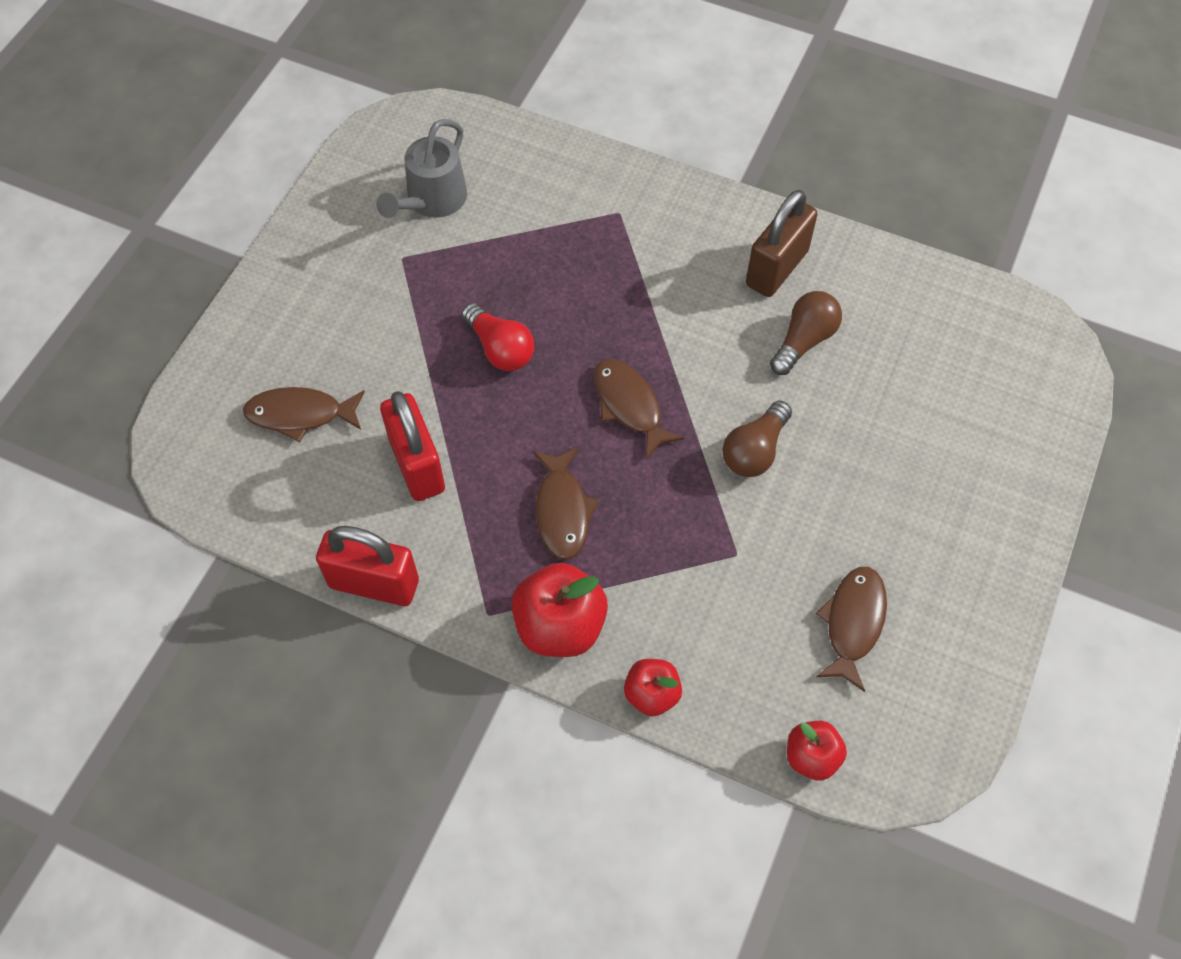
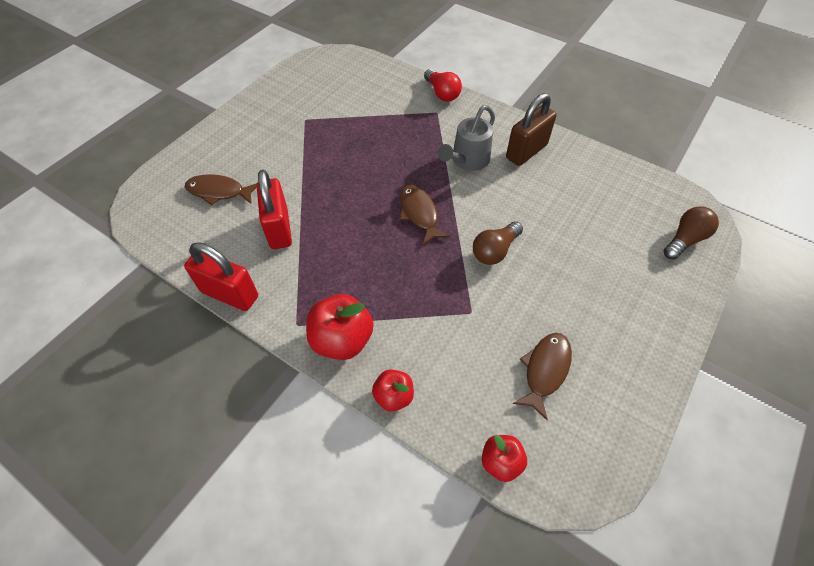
camera: 10 degrees right, 5 degrees down
grey watering can [376,119,467,218] -> grey watering can moved to [438,105,495,171]
red light bulb [461,303,534,371] -> red light bulb moved to [424,69,462,101]
brown fish [533,448,599,560] -> none
brown light bulb [770,291,842,375] -> brown light bulb moved to [663,206,719,260]

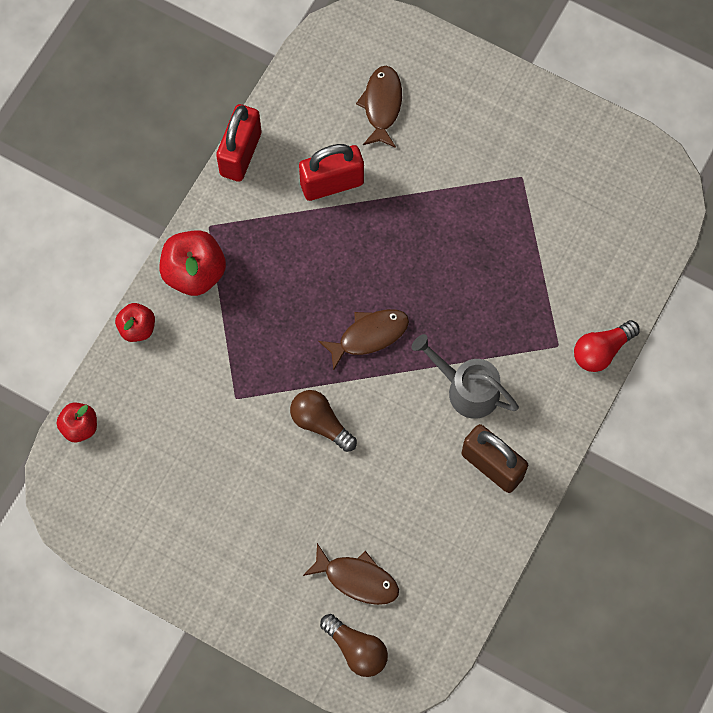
camera: 85 degrees right, 15 degrees up
brown fish [513,333,572,420] -> brown fish moved to [303,543,399,605]

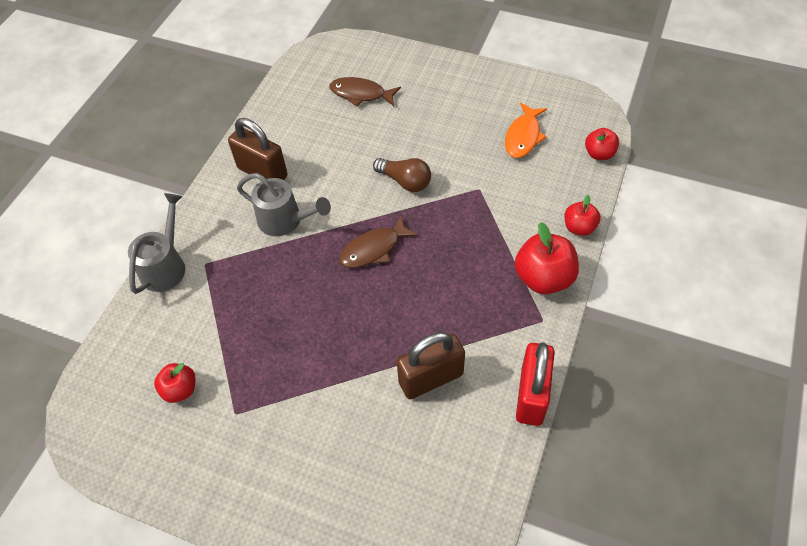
camera: 175 degrees right, 15 degrees down
red padlock [299,144,364,201] -> brown padlock [397,332,465,399]
brown light bulb [320,614,388,677] -> none
brown fish [356,66,402,148] -> none
red light bulb [574,320,640,372] -> grey watering can [128,193,185,294]
none -> red apple [154,363,195,403]
none -> orange fish [505,103,547,158]

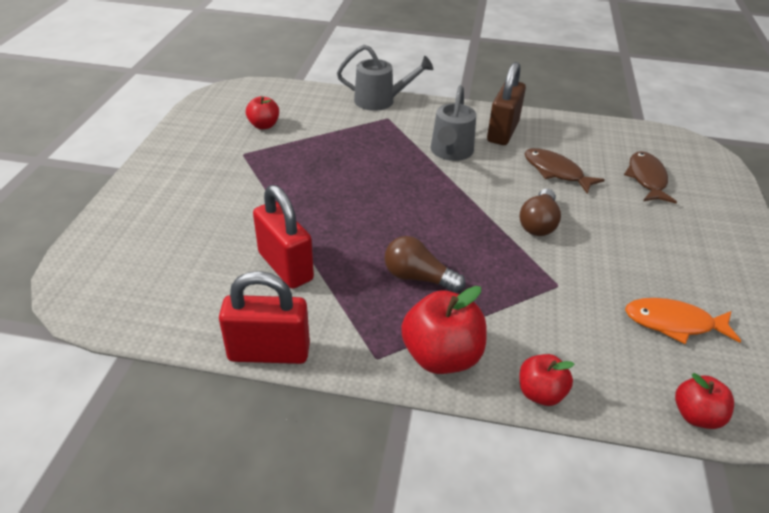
camera: 75 degrees right, 15 degrees down
brown fish [339,216,418,268] -> brown fish moved to [524,148,605,194]
brown padlock [397,332,465,399] -> red padlock [253,185,314,289]
none -> brown light bulb [385,236,466,293]

